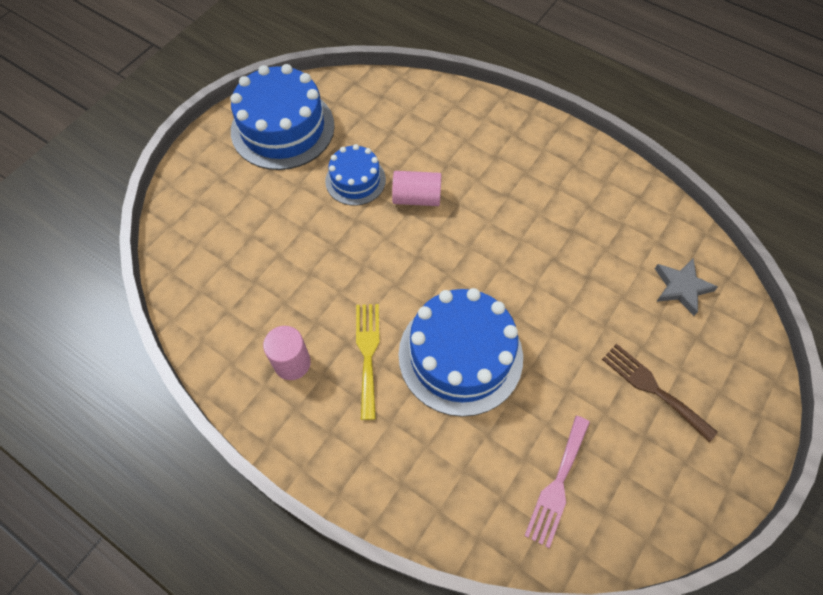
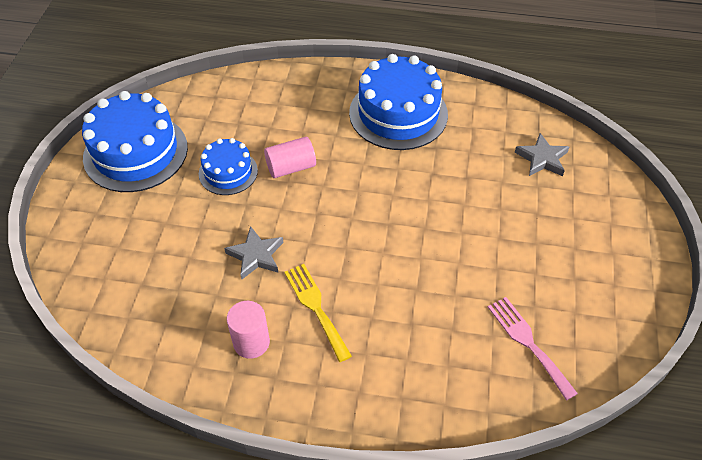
camera: 25 degrees left, 10 degrees down
blue cake [398,288,523,417] -> blue cake moved to [349,54,448,150]
pink fork [525,416,590,548] -> pink fork turned 150 degrees clockwise [488,297,578,400]
brown fork [602,343,718,442] -> none
none -> grey star [224,226,284,279]

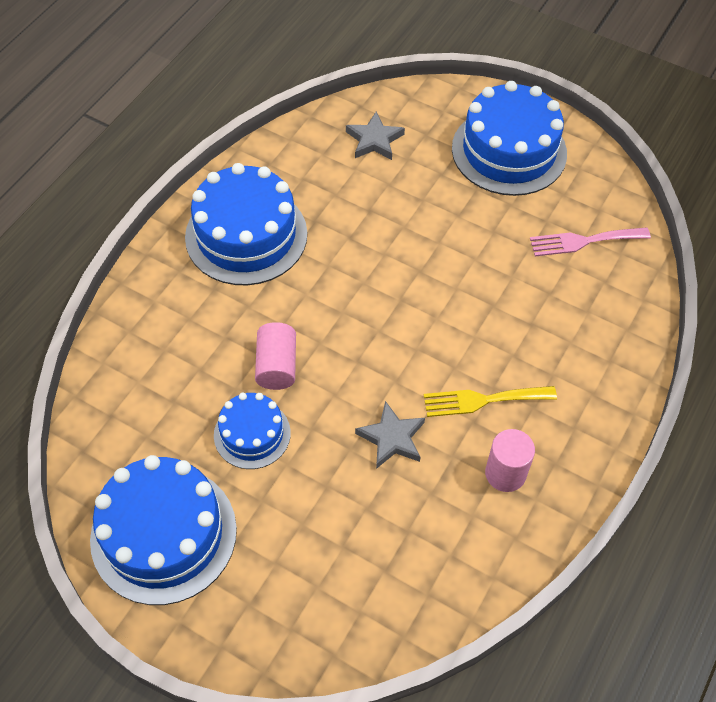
camera: 70 degrees left, 5 degrees up
none -> blue cake [452,81,567,196]

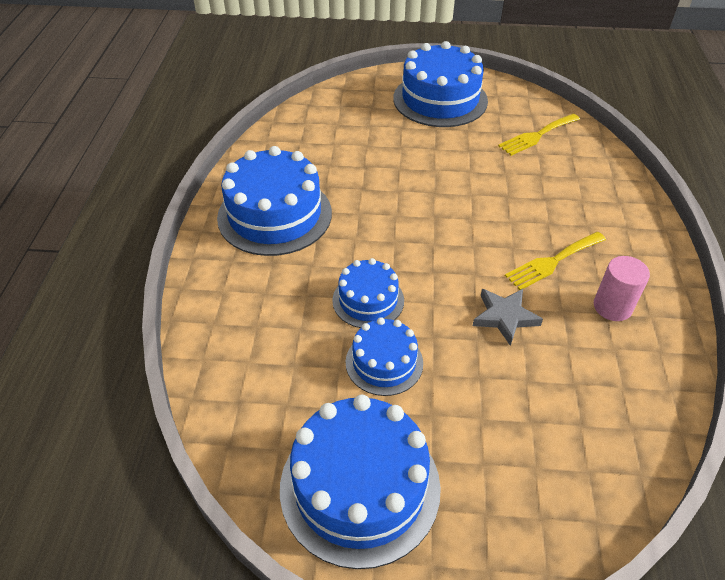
camera: 25 degrees left, 10 degrees down
pink cylinder [255,322,296,390] -> blue cake [332,258,404,328]
grey star [346,111,405,160] -> none
pink fork [530,227,651,256] -> yellow fork [498,114,580,156]

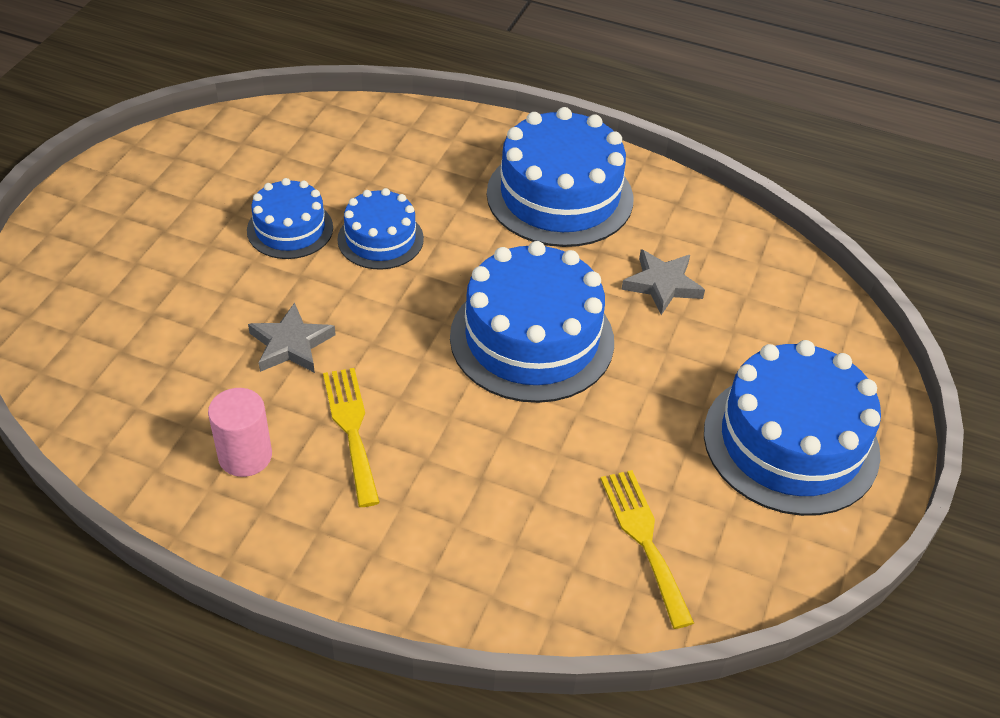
camera: 105 degrees right, 0 degrees up
blue cake [280,395,441,569] -> blue cake moved to [450,241,614,403]
none -> grey star [621,249,705,315]

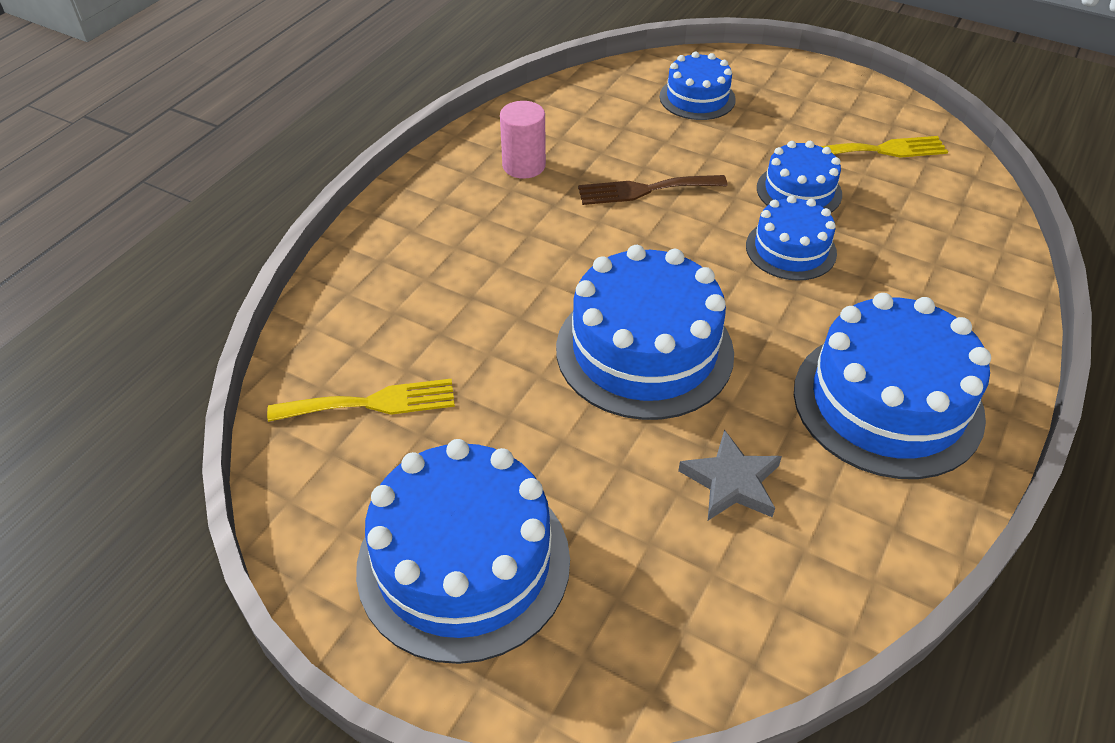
camera: 100 degrees right, 0 degrees up
grey star [248,303,336,373] -> brown fork [578,175,728,205]
yellow fork [323,368,380,507] -> yellow fork moved to [820,136,948,158]
none -> blue cake [659,51,736,120]

